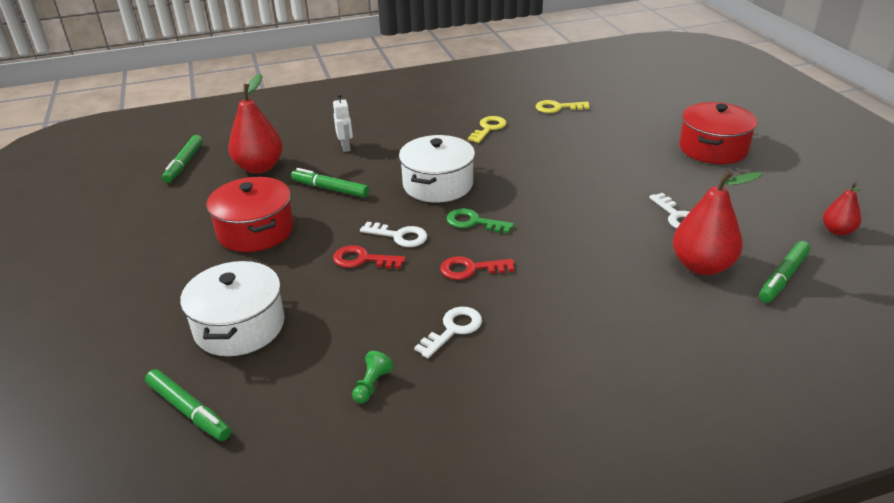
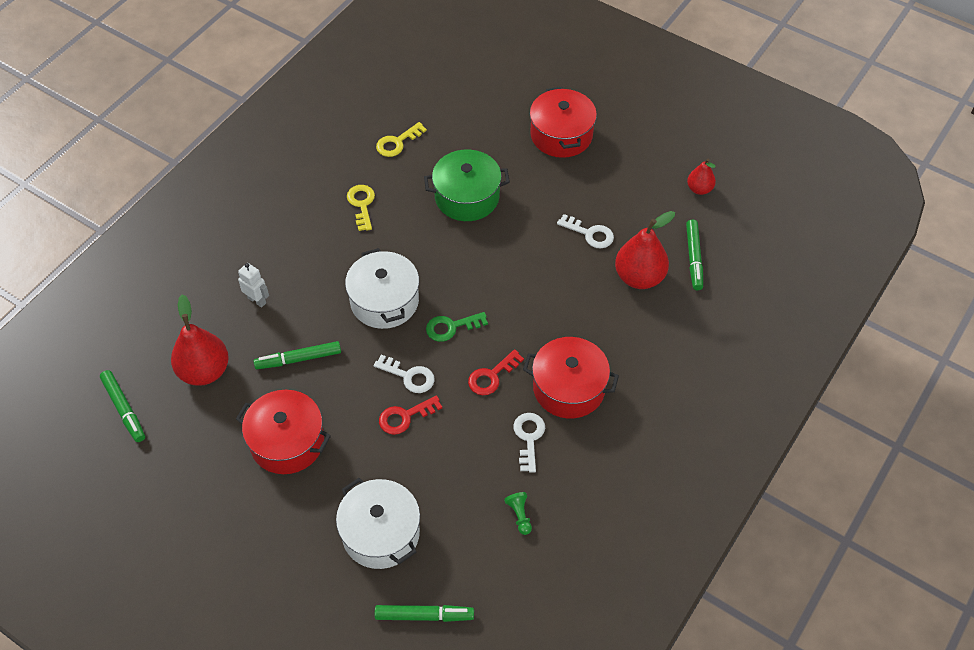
camera: 40 degrees left, 20 degrees up
white key [360,222,428,247] -> white key turned 45 degrees clockwise [374,355,435,393]
none -> green pot [424,150,510,221]
none -> red pot [523,337,619,419]

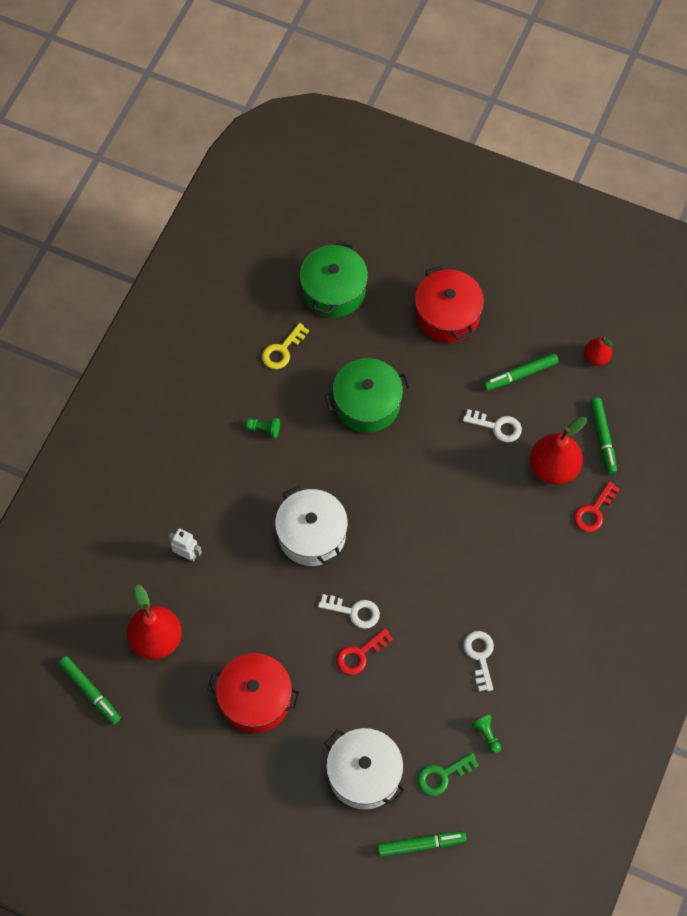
camera: 10 degrees left, 10 degrees up
green marker [254,341,341,369] -> green marker moved to [483,353,558,391]
yellow key [347,185,375,231] -> green pawn [244,418,280,438]
green key [426,312,488,342] -> green key moved to [417,753,479,796]
red key [468,349,524,395] -> red key moved to [574,481,620,532]
red pot [523,337,619,419] -> none
none -> green pot [300,241,368,318]

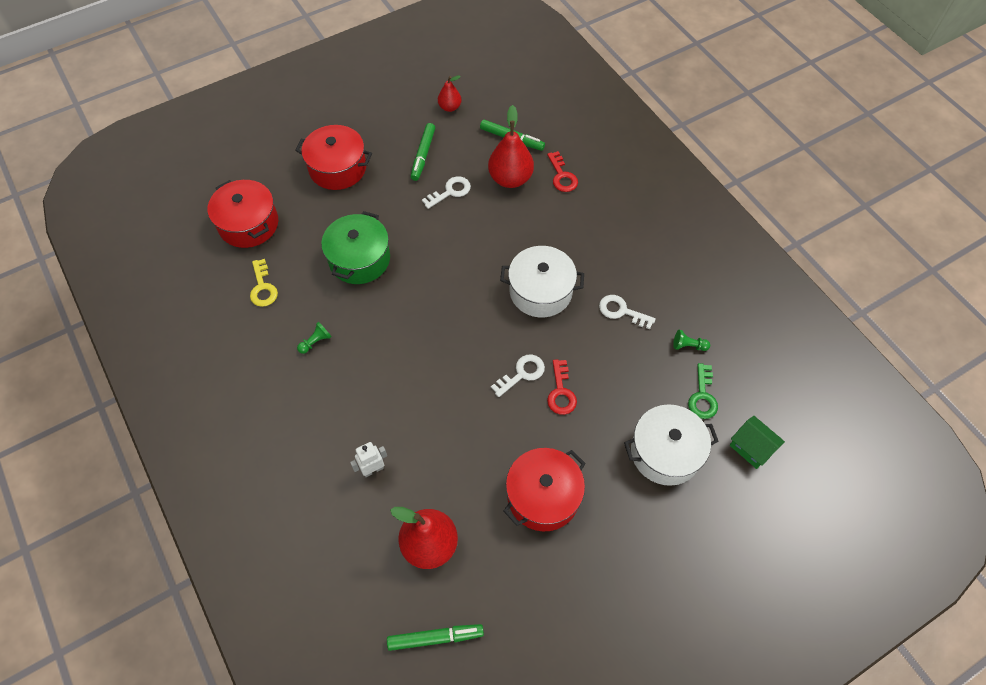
camera: 55 degrees left, 5 degrees down
white pot [275,485,348,566] -> white pot moved to [500,246,584,317]
green pot [300,241,368,318] -> red pot [208,180,278,248]
green marker [377,831,467,857] -> green house [730,416,785,469]

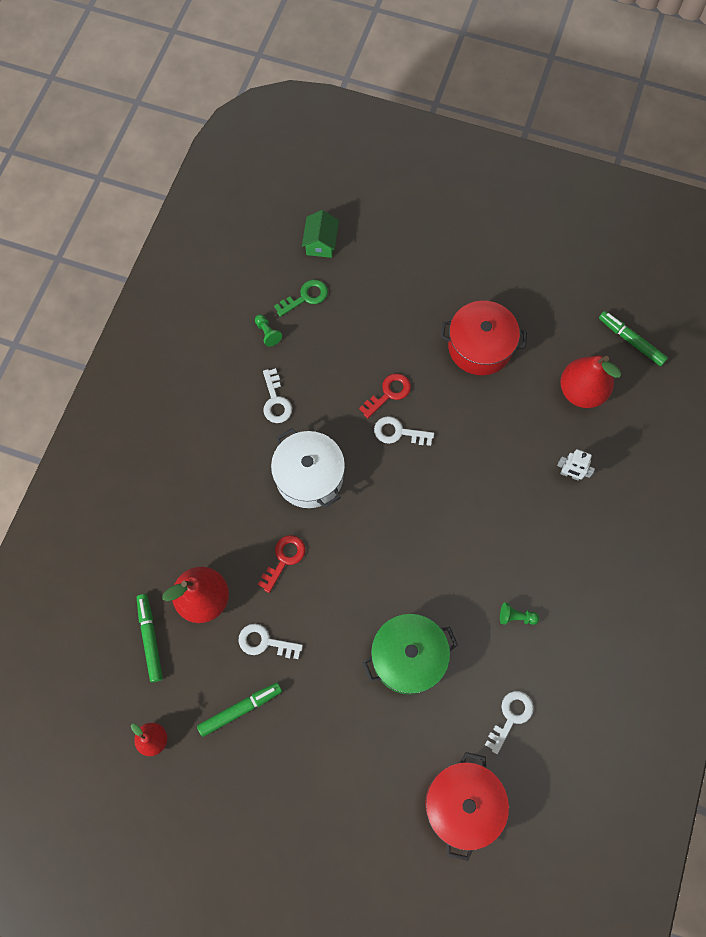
camera: 130 degrees left, 10 degrees up
yellow key [250,259,278,307] -> white key [485,691,534,754]
red pot [295,125,372,190] -> none
red key [547,151,578,192] -> red key moved to [258,535,306,593]
white pot [624,405,719,486] -> none

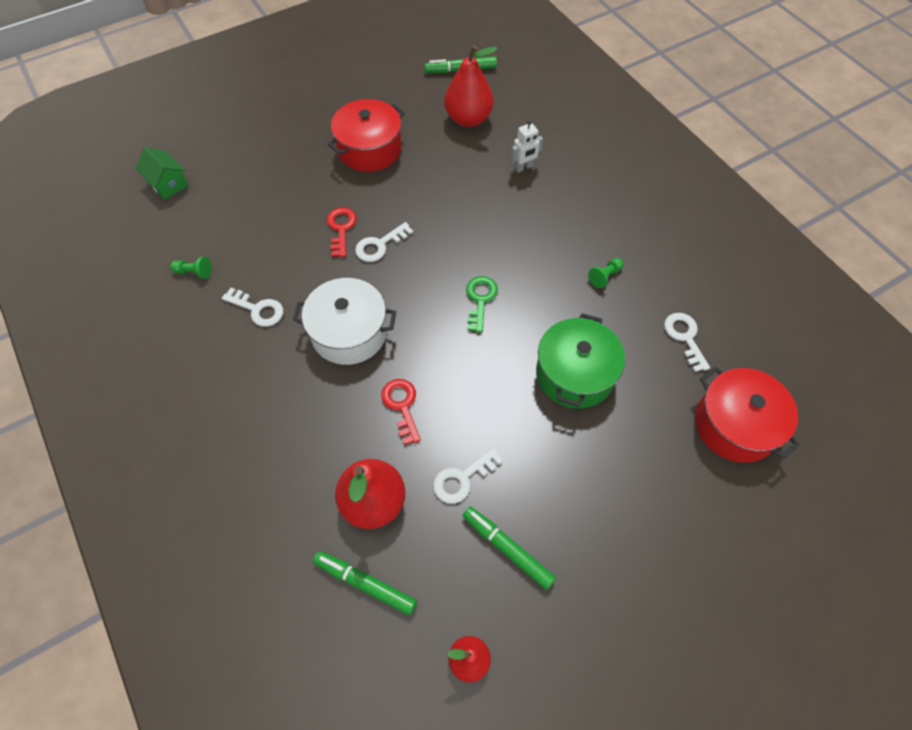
camera: 50 degrees left, 10 degrees down
green marker [197,682,282,737] -> green marker turned 60 degrees counterclockwise [463,507,556,590]
green key [274,279,328,317] -> green key moved to [466,276,498,333]

